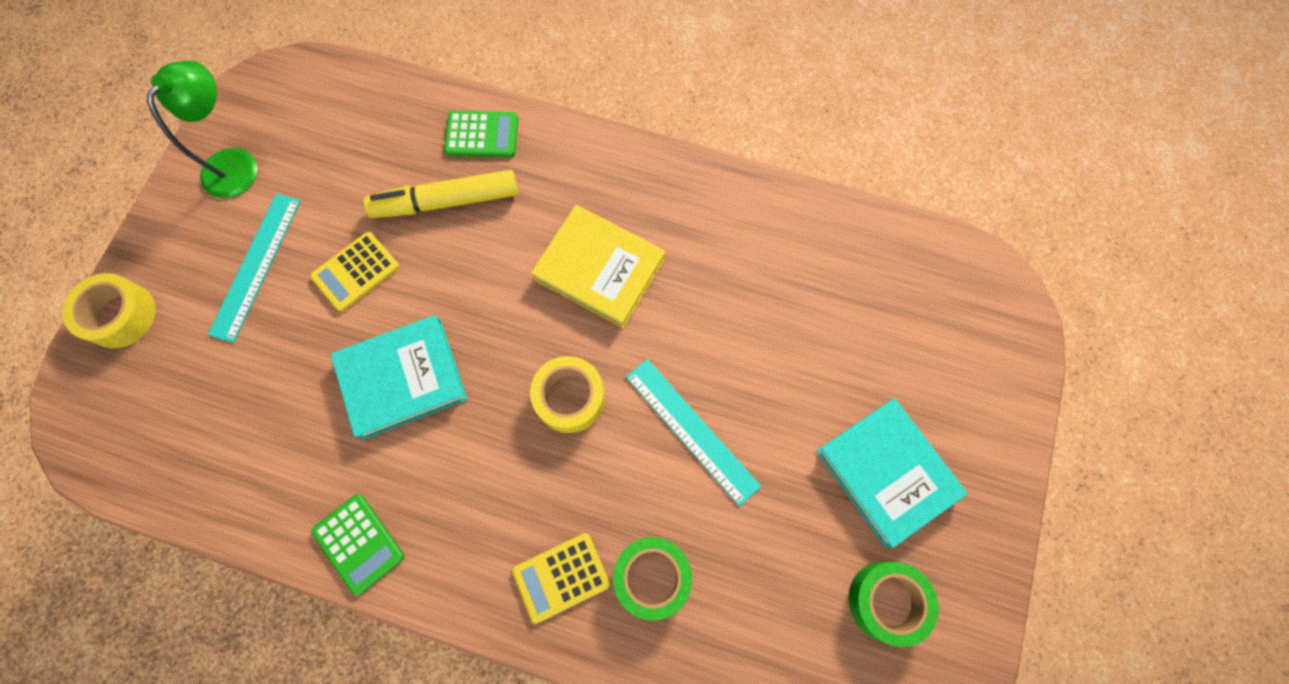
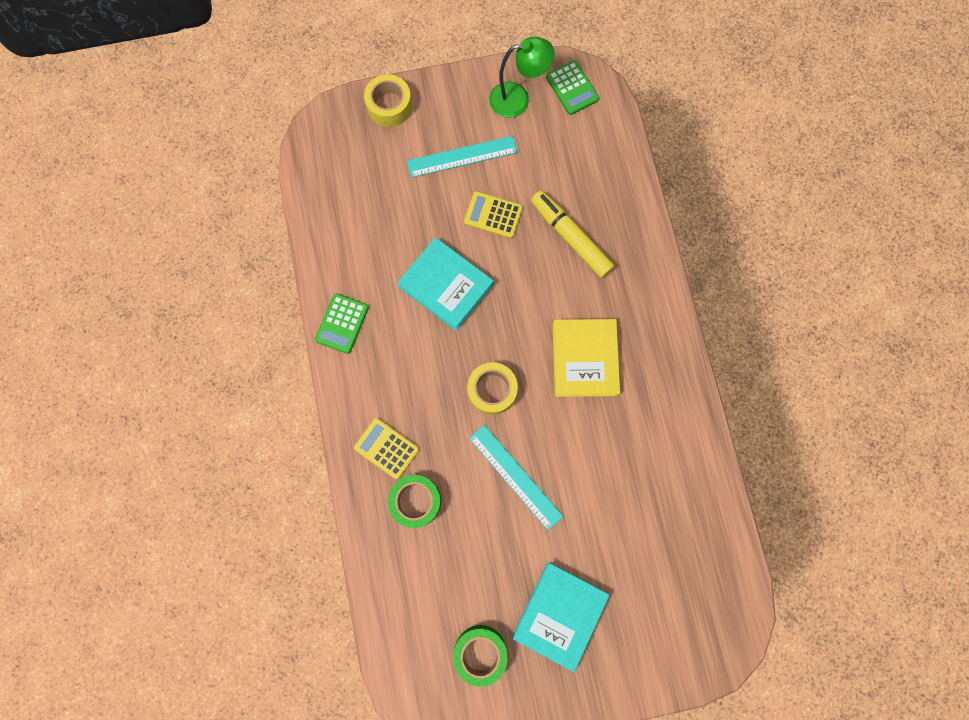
camera: 60 degrees right, 5 degrees up
green calculator [444,111,518,157] -> green calculator moved to [546,60,599,115]
turquoise ruler [626,359,761,506] -> turquoise ruler turned 60 degrees counterclockwise [469,425,564,530]

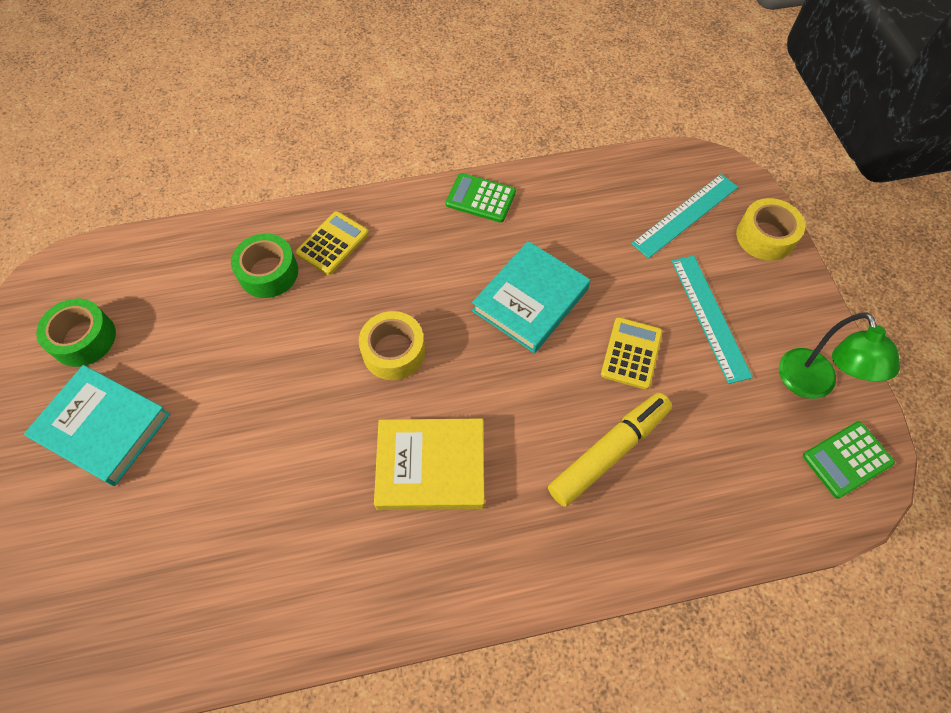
camera: 90 degrees right, 15 degrees down
turquoise ruler [469,425,564,530] -> turquoise ruler moved to [631,174,738,258]

